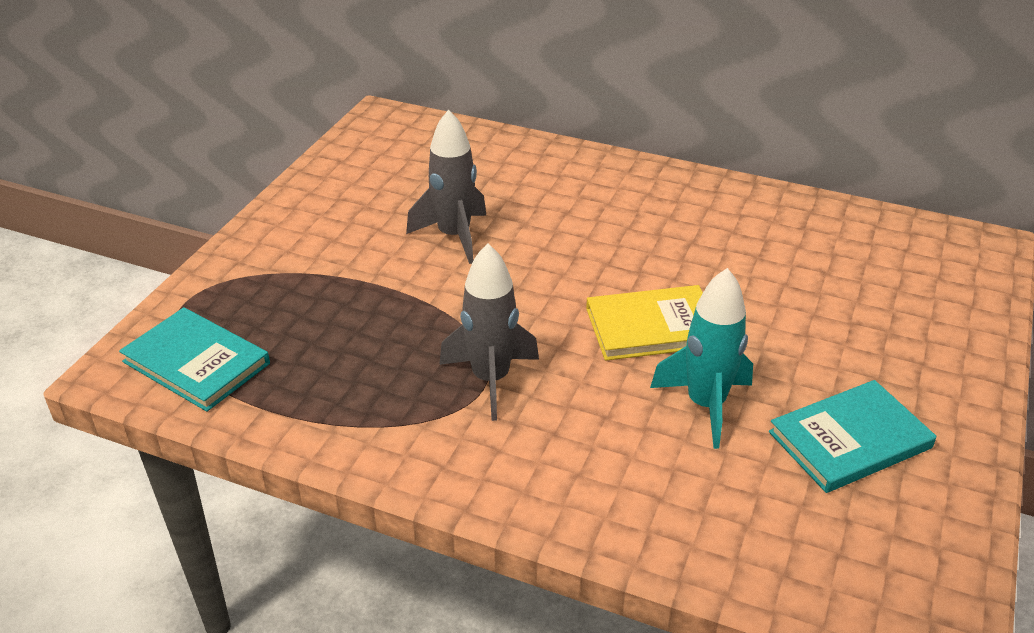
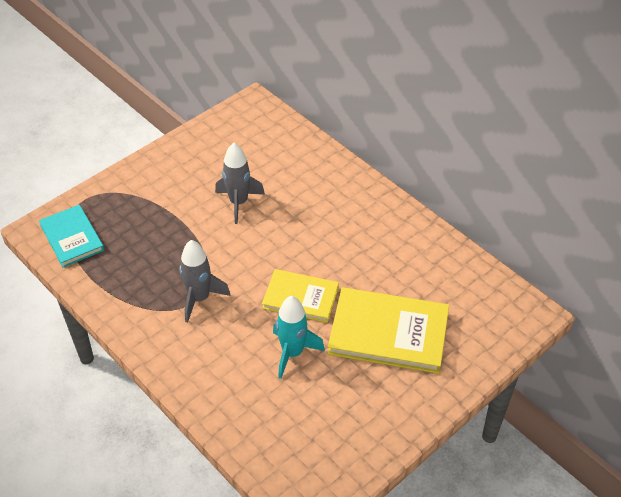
camera: 25 degrees right, 10 degrees up
turquoise book [769,380,937,493] -> none
none -> yellow book [328,287,449,374]

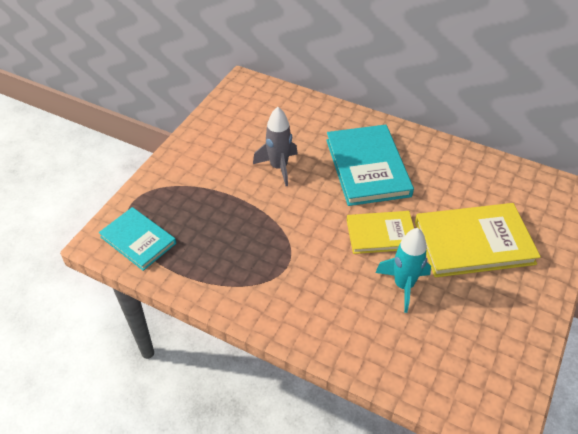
camera: 20 degrees left, 0 degrees up
grey rocket [179,240,231,322] -> none
none -> turquoise book [326,125,414,206]

